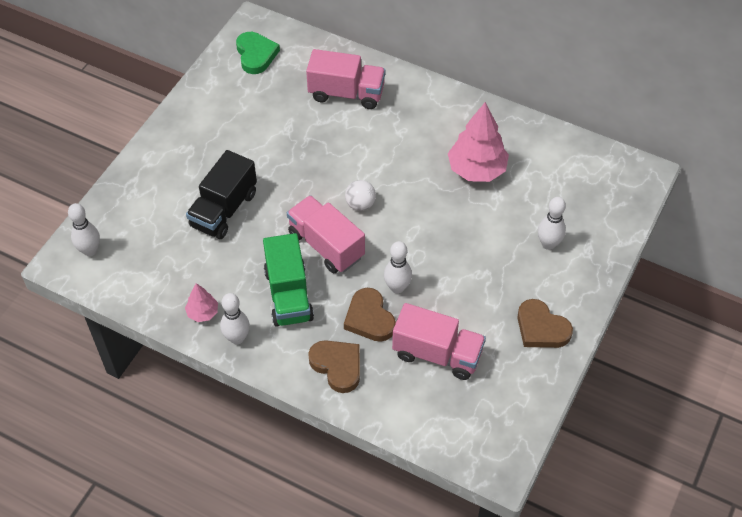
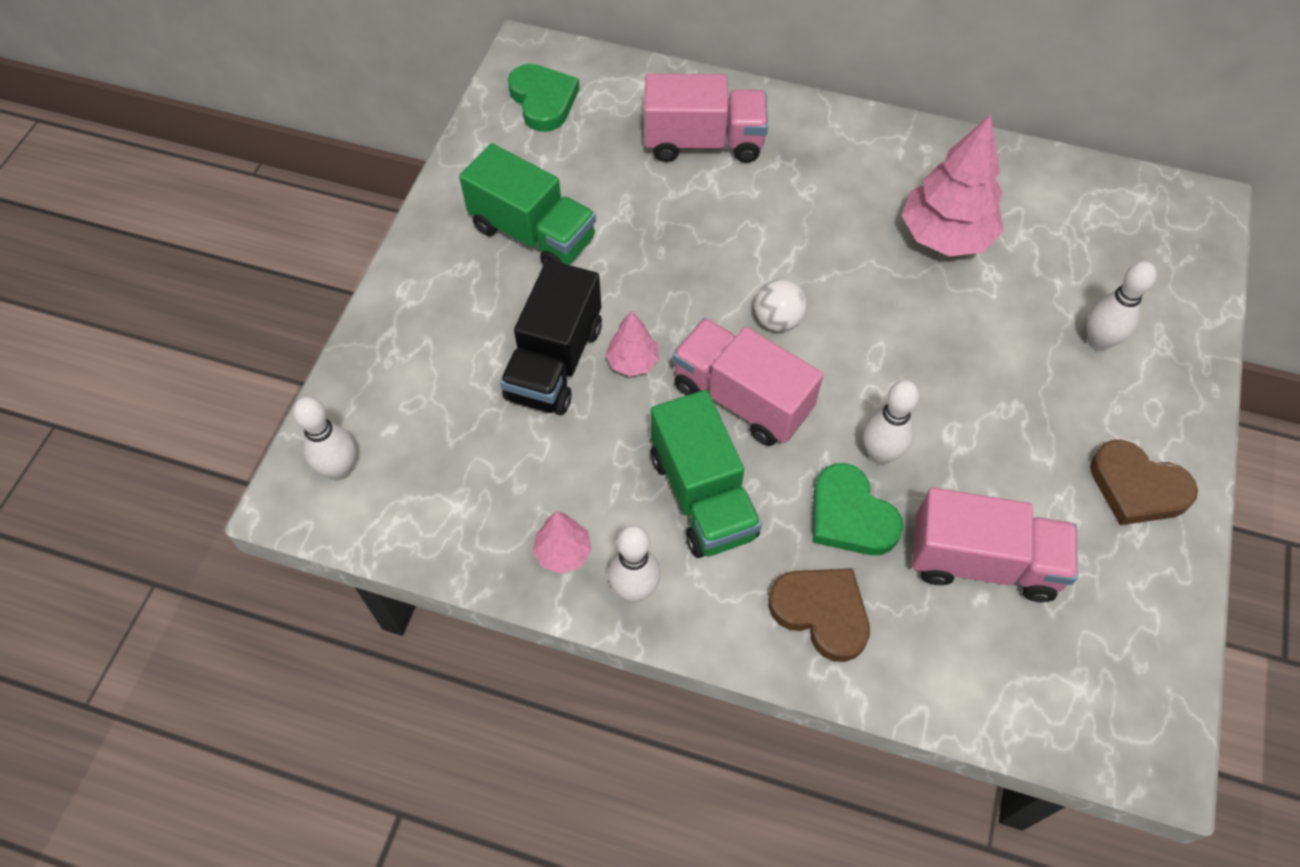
camera: 10 degrees left, 5 degrees up
brown heart [344,288,396,342] -> green heart [813,463,903,555]
none -> green truck [459,143,596,265]
none -> pink tree [606,310,659,376]

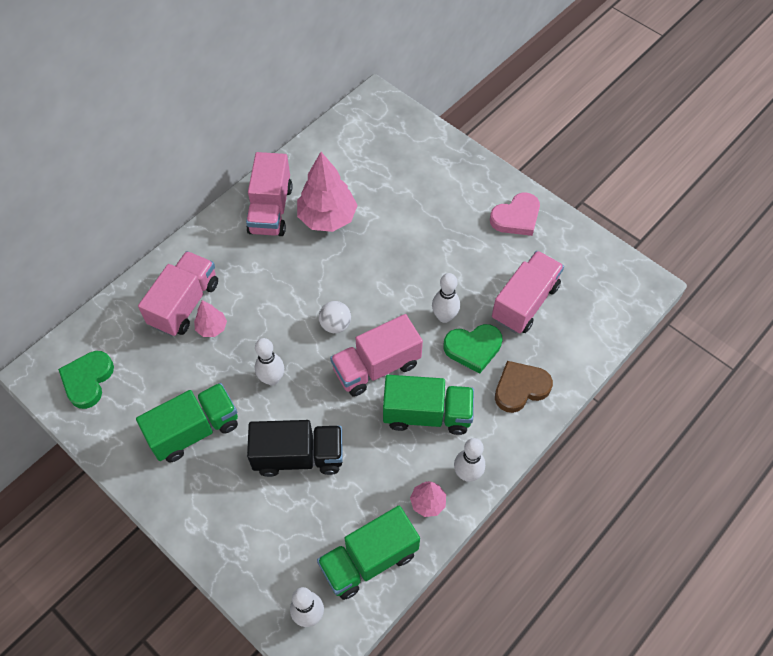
camera: 65 degrees left, 0 degrees up
black truck [500,260,602,415] -> black truck turned 45 degrees counterclockwise [247,420,343,477]
green heart [508,64,579,132] -> green heart turned 75 degrees counterclockwise [58,351,114,409]
pink tree [606,310,659,376] -> pink tree moved to [194,300,227,337]
white bowling pin [1087,261,1157,351] -> white bowling pin moved to [255,338,284,385]
brown heart [1090,440,1198,525] -> pink heart [490,192,540,236]
none -> pink truck [246,152,293,236]
none -> green truck [317,506,420,600]

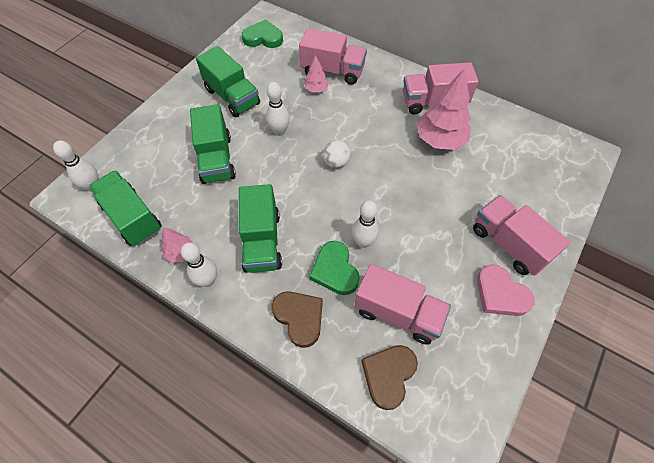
camera: 80 degrees right, 0 degrees up
black truck [247,420,343,477] -> green truck [190,104,236,184]
pink truck [330,314,423,397] -> pink truck moved to [473,195,571,276]
none -> brown heart [362,345,418,410]

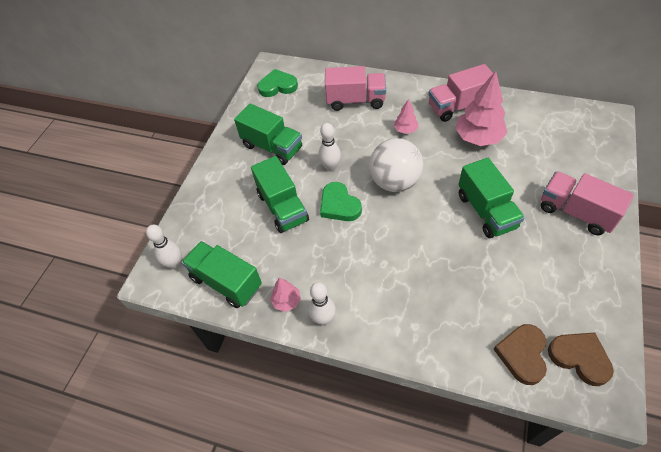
camera: 10 degrees left, 5 degrees down
green truck [239,184,282,273] -> green truck moved to [458,158,525,238]
brown heart [271,291,323,348] -> brown heart moved to [548,332,614,386]
pink tree [304,55,329,92] -> pink tree moved to [394,99,419,134]
green heart [309,241,360,295] -> green heart moved to [320,182,362,221]
white ball [323,140,350,168] -> white ball [369,138,423,192], size x1.99
white bowling pin [352,200,379,248] -> none
pink truck [354,264,451,345] -> none
pink heart [477,264,535,316] -> none

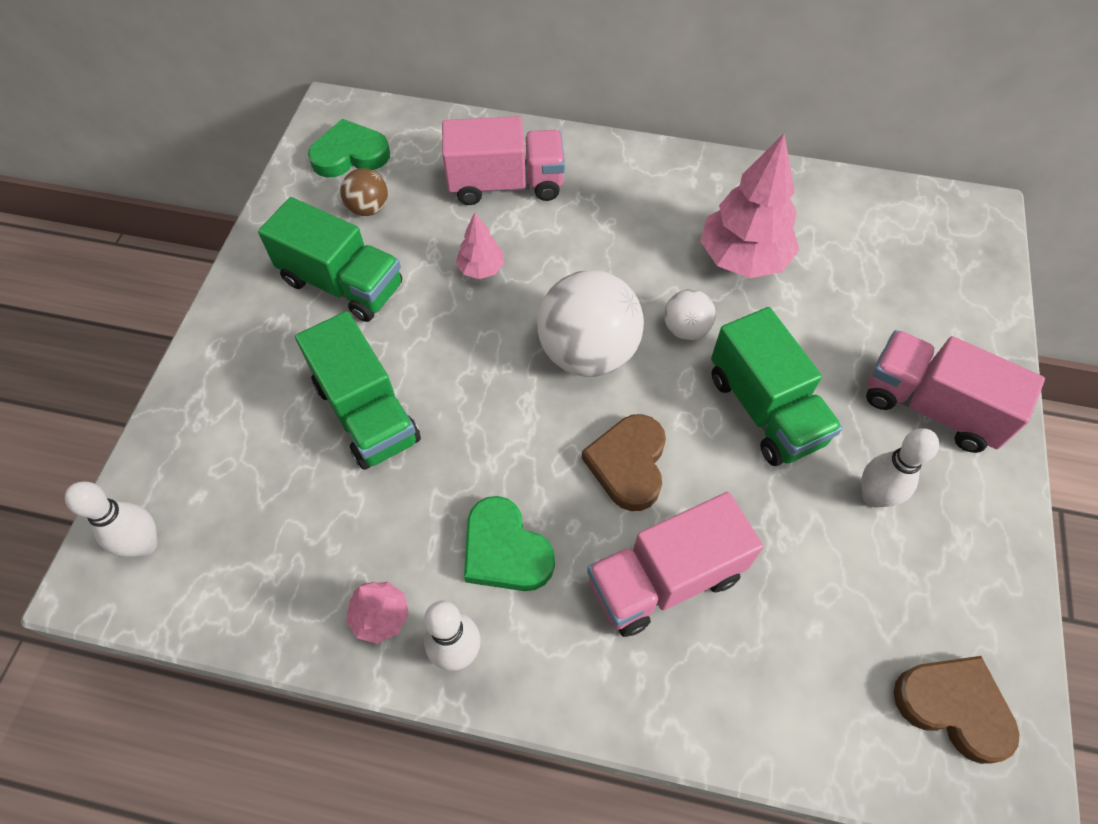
camera: 10 degrees left, 5 degrees up
green truck [182,241,262,308] -> none
white bowling pin [319,123,341,172] -> white bowling pin moved to [861,428,939,507]
green heart [320,182,362,221] -> green heart moved to [464,496,555,591]
pink tree [394,99,419,134] -> pink tree moved to [456,213,504,279]
pink truck [428,64,493,122] -> pink truck moved to [587,492,763,637]
brown heart [493,324,547,385] -> brown heart moved to [582,414,666,511]
none -> brown ball [340,168,388,216]
none -> white ball [664,289,716,340]

